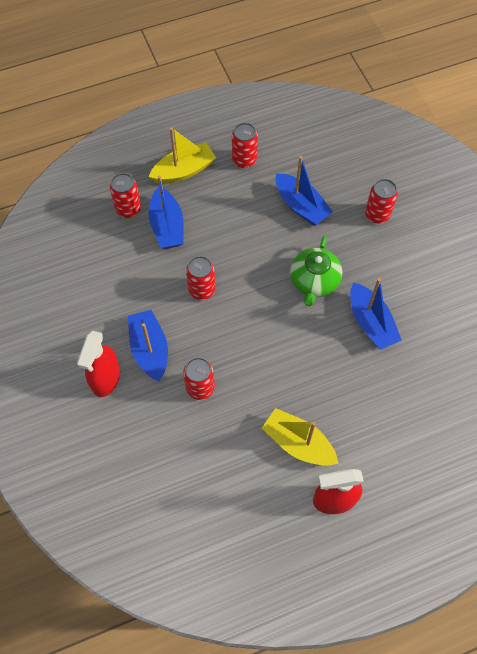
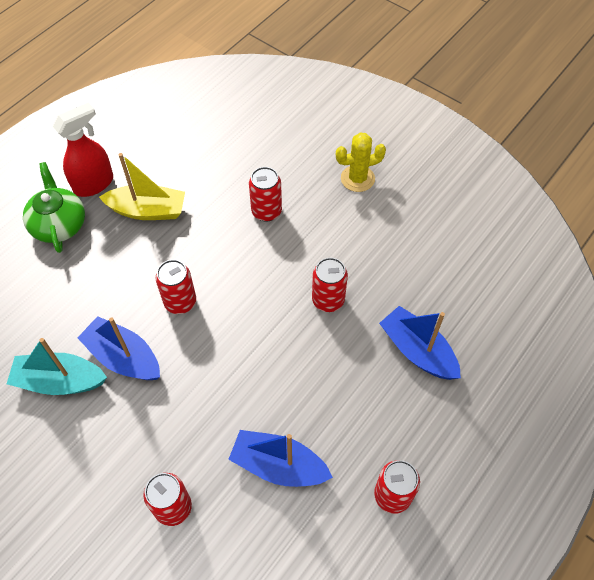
camera: 150 degrees right, 5 degrees down
red spray bottle [77,331,120,397] -> yellow cactus [336,132,386,192]
red can [110,173,141,218] -> red can moved to [156,260,196,314]
blue boat [128,310,168,381] -> none
yellow boat [149,127,216,184] -> none
green teapot [290,236,343,306] -> green teapot moved to [23,162,85,253]
none -> turquoise boat [7,338,107,395]

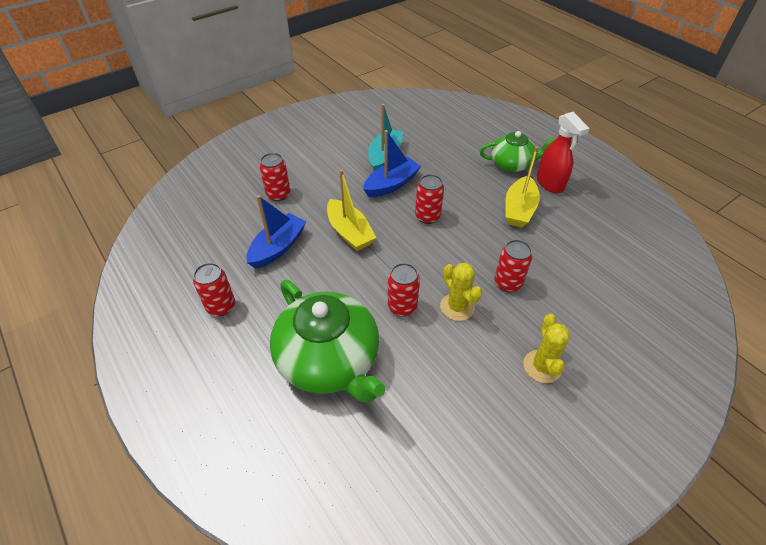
camera: 105 degrees right, 10 degrees down
blue boat [379,306,461,380] -> green teapot [270,280,386,402]
none -> yellow boat [327,169,376,251]
none -> yellow cactus [440,263,483,321]

